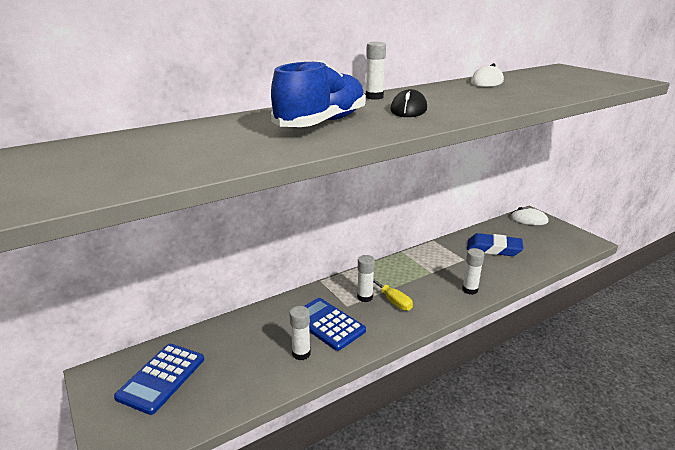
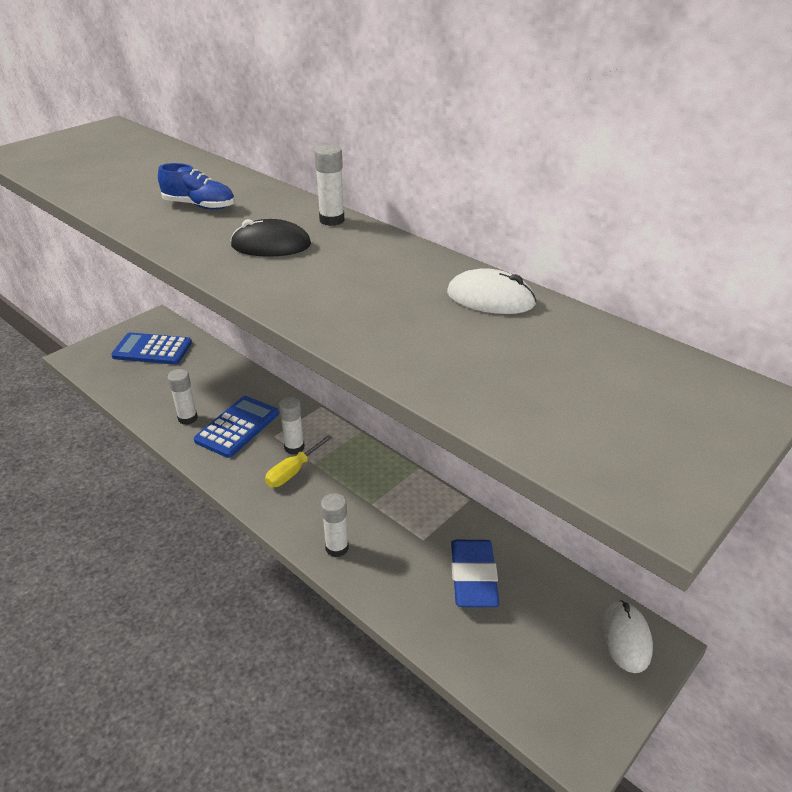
camera: 75 degrees right, 10 degrees up
blue shoe [271,61,366,127] -> blue shoe [158,163,235,210], size x0.55

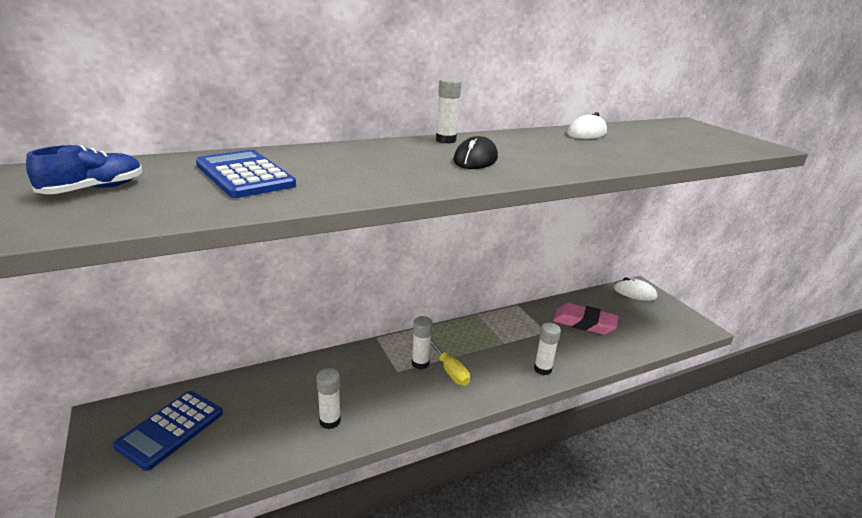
camera: 70 degrees left, 10 degrees down
blue shoe [158,163,235,210] -> blue shoe moved to [26,145,142,194]
blue calculator [194,396,279,458] -> blue calculator moved to [196,150,296,198]
blue eraser [451,540,499,607] -> pink eraser [553,303,619,335]

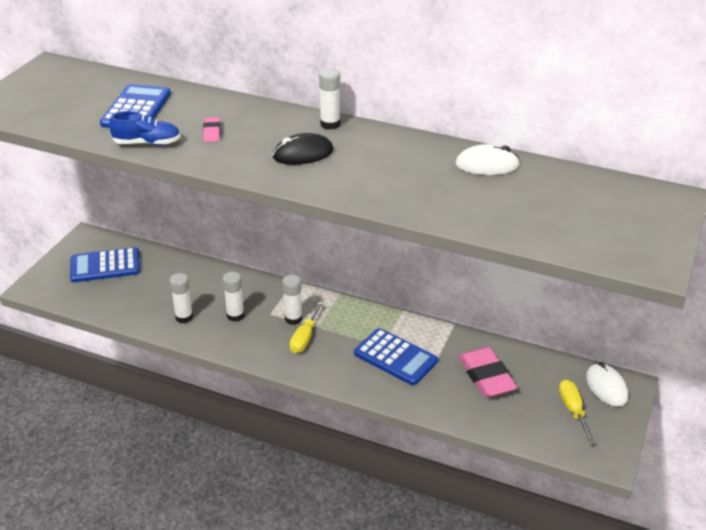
camera: 50 degrees right, 10 degrees up
blue shoe [26,145,142,194] -> blue shoe moved to [109,111,181,145]
white glue stick [534,323,561,375] -> white glue stick moved to [222,272,244,322]
none -> pink eraser [203,117,221,142]
none -> blue calculator [354,328,438,385]
none -> yellow screwdriver [559,379,595,444]

